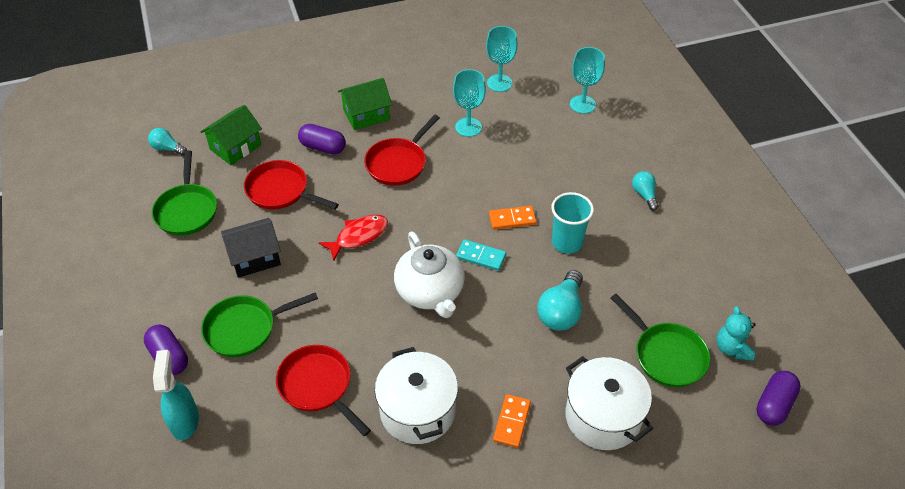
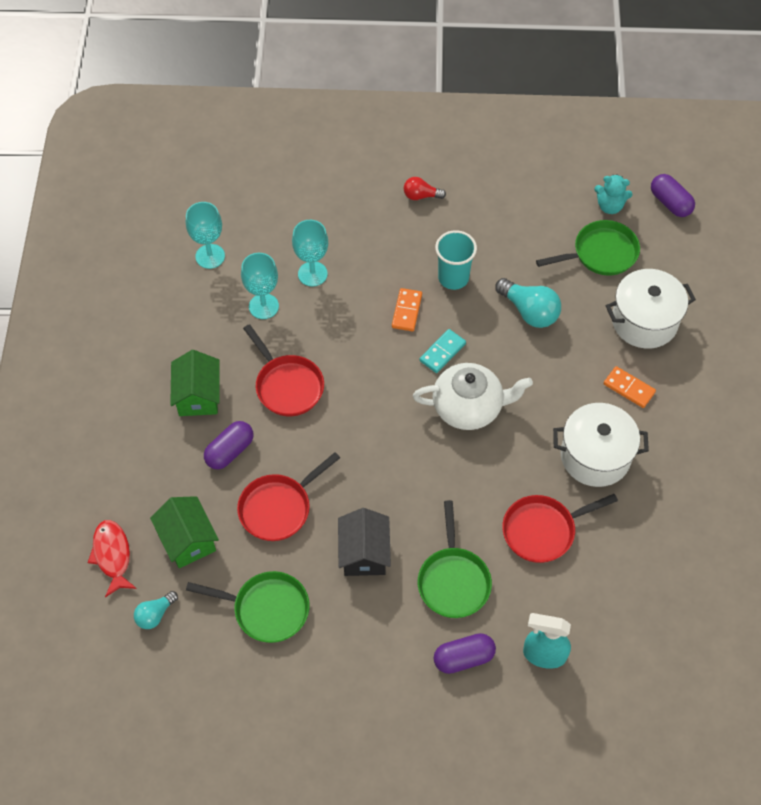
camera: 70 degrees left, 10 degrees up
red fish [319,215,388,261] -> red fish moved to [88,520,137,597]
turquoise goblet [570,47,605,114] -> turquoise goblet moved to [292,220,328,286]
turquoise light bulb [632,171,659,211] -> red light bulb [404,177,446,200]

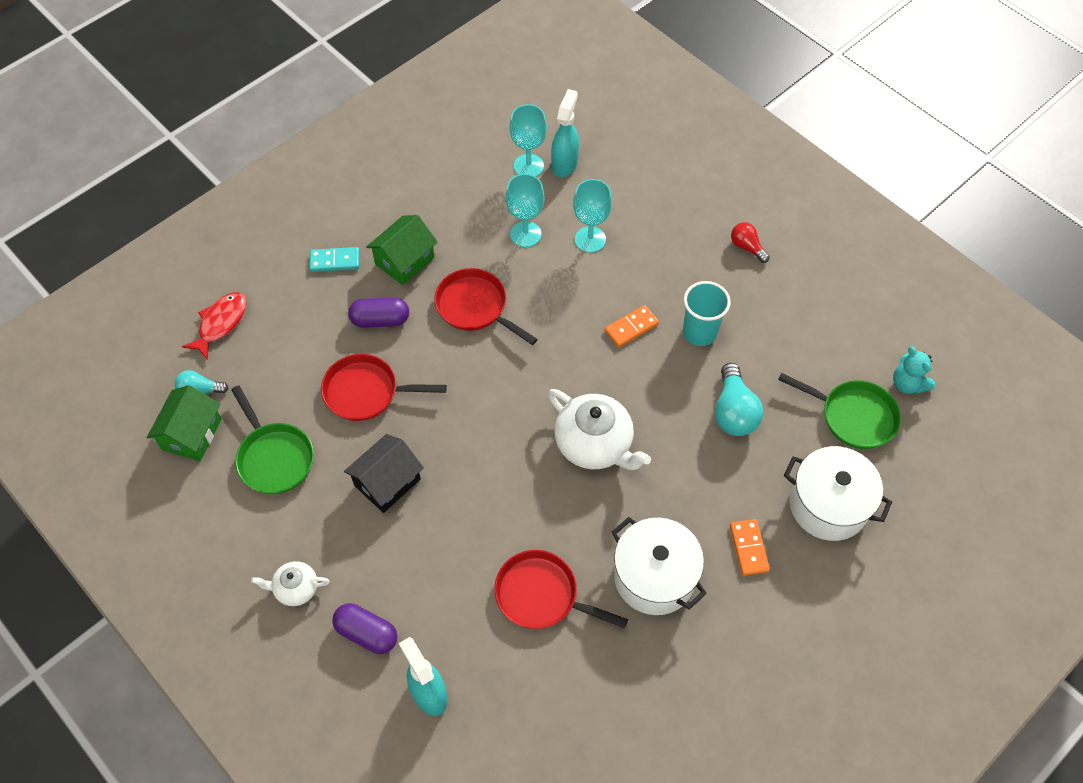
camera: 45 degrees right, 0 degrees up
green house [150,496,219,568] -> green house moved to [147,385,222,461]
red pan [243,324,324,416] -> red pan turned 120 degrees clockwise [434,268,538,345]
green pan [418,500,492,618] -> none
turquoise domino [419,329,466,373] -> turquoise domino moved to [310,247,359,272]
purple capsule [651,174,695,217] -> none
none -> white teapot [251,561,330,606]
none -> turquoise spray bottle [551,89,579,177]

